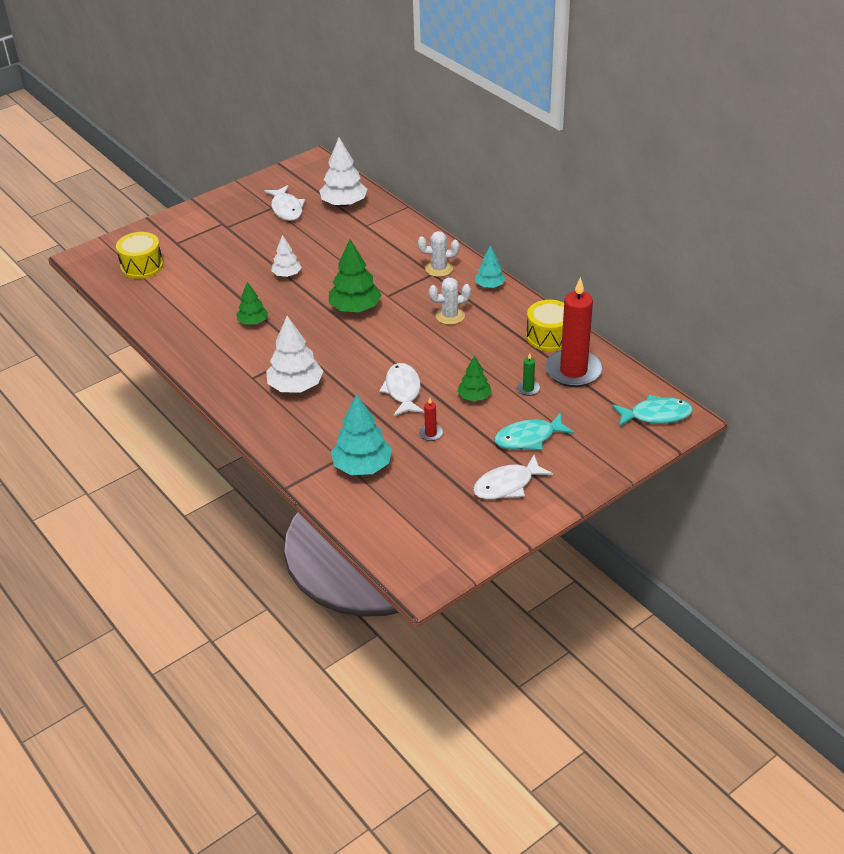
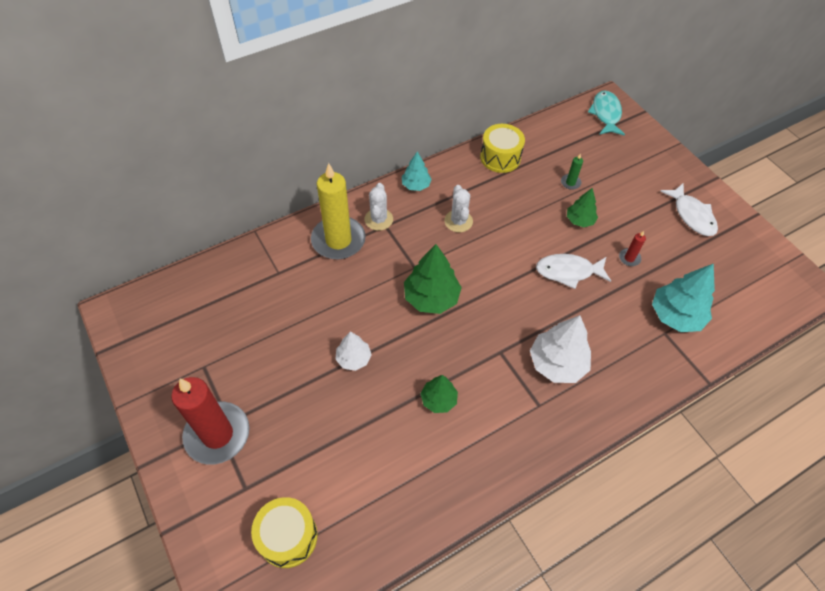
camera: 85 degrees left, 15 degrees up
white fish [265,185,305,221] -> none
white tree [320,138,367,207] -> none
turquoise fish [494,412,575,450] -> none
red candle [545,277,603,387] -> red candle moved to [172,377,249,465]
none -> yellow candle [311,163,366,259]

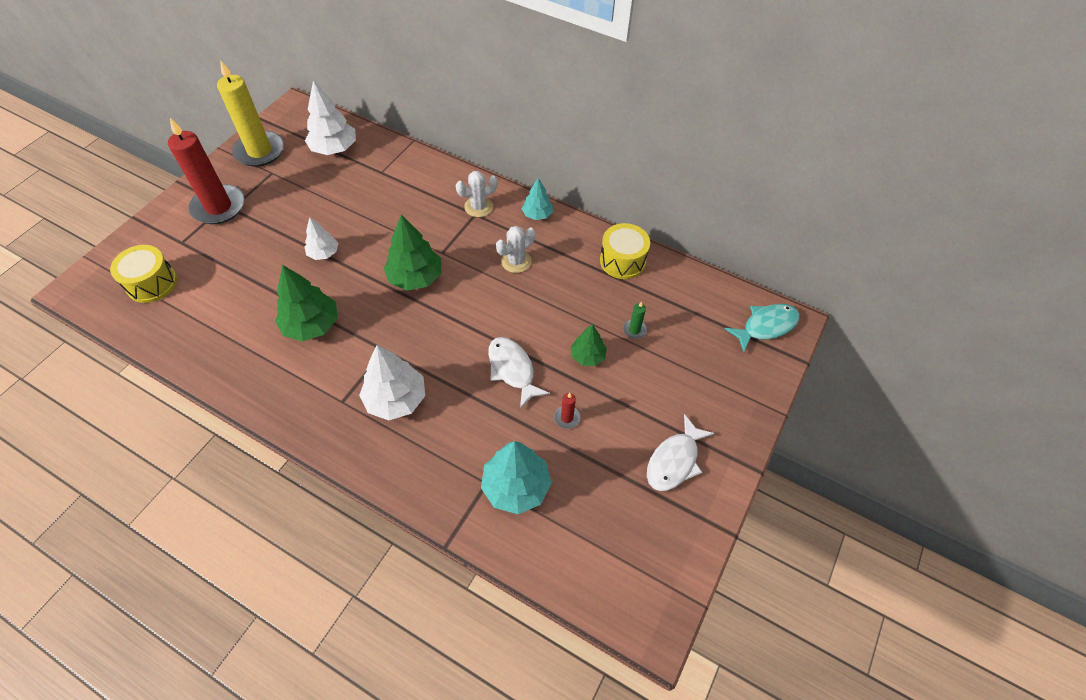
camera: 60 degrees right, 0 degrees up
yellow candle [311,163,366,259] -> yellow candle moved to [217,60,284,167]
green tree [421,375,458,413] -> green tree [275,265,338,341], size x1.69
none -> white tree [305,81,356,155]

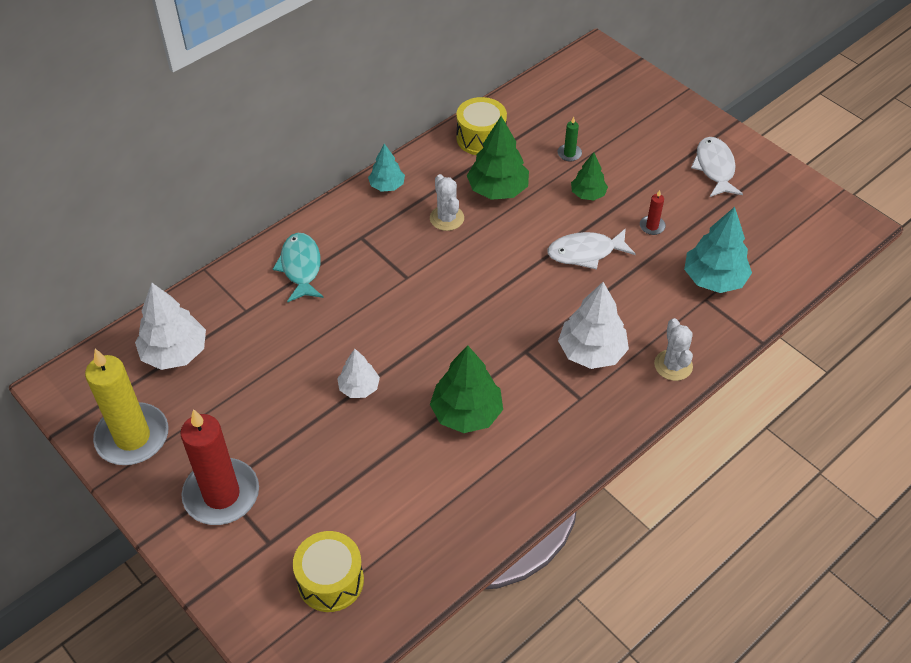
camera: 70 degrees left, 5 degrees down
green tree [383,214,441,291] -> green tree moved to [467,116,529,200]
white cactus [456,171,498,217] -> white cactus moved to [654,318,693,381]
white fish [647,414,715,491] -> white fish turned 150 degrees counterclockwise [691,137,743,197]
turquoise fish [725,304,800,352] -> turquoise fish moved to [273,233,323,303]

